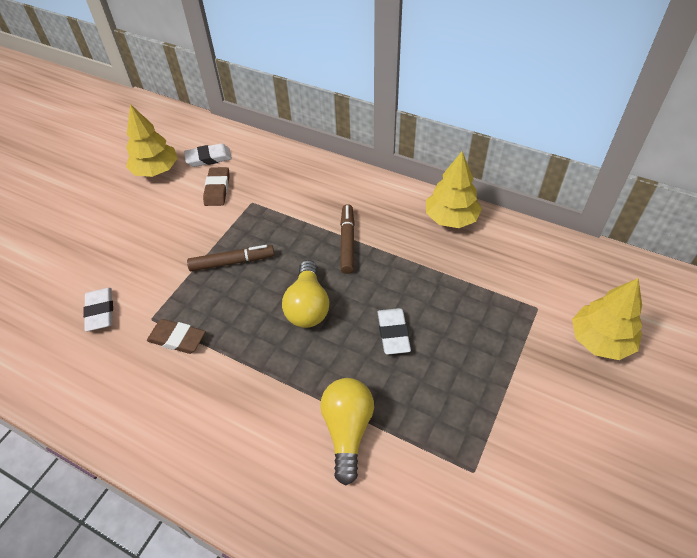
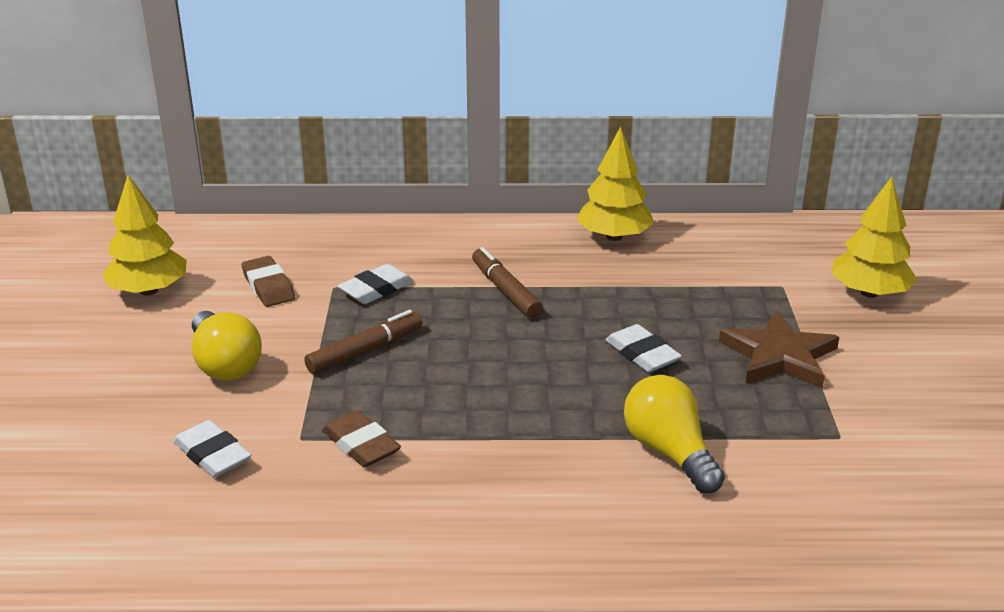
camera: 30 degrees left, 20 degrees down
brown eraser [147,319,206,354] -> brown eraser turned 60 degrees clockwise [322,410,401,467]
white eraser [184,143,232,167] -> white eraser moved to [338,264,414,304]
yellow light bulb [282,260,329,328] -> yellow light bulb moved to [192,311,262,381]
none -> brown star [719,311,839,388]

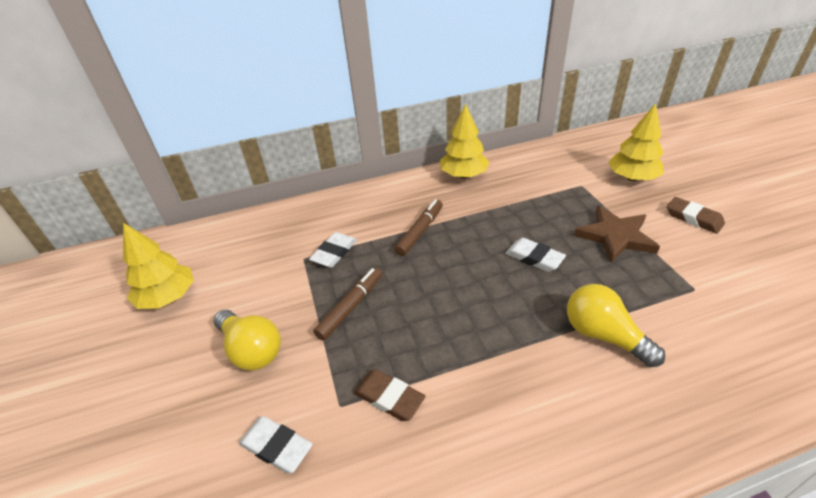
camera: 15 degrees left, 10 degrees up
brown eraser [242,256,295,307] -> brown eraser moved to [667,197,725,234]
brown marker [472,247,543,318] -> brown marker turned 75 degrees clockwise [395,199,443,256]

